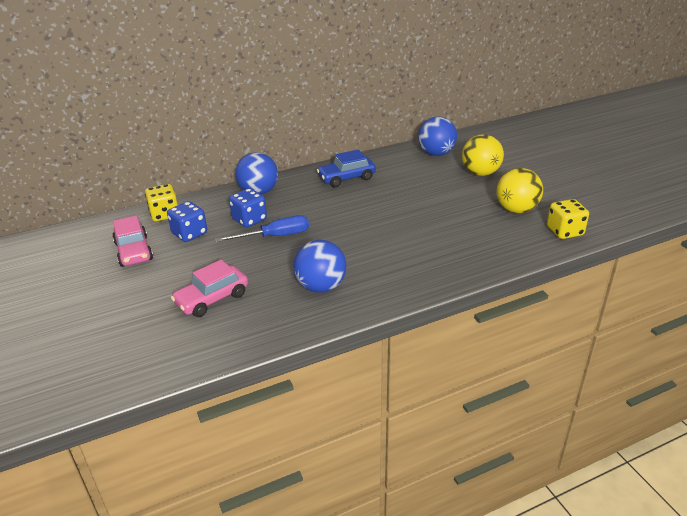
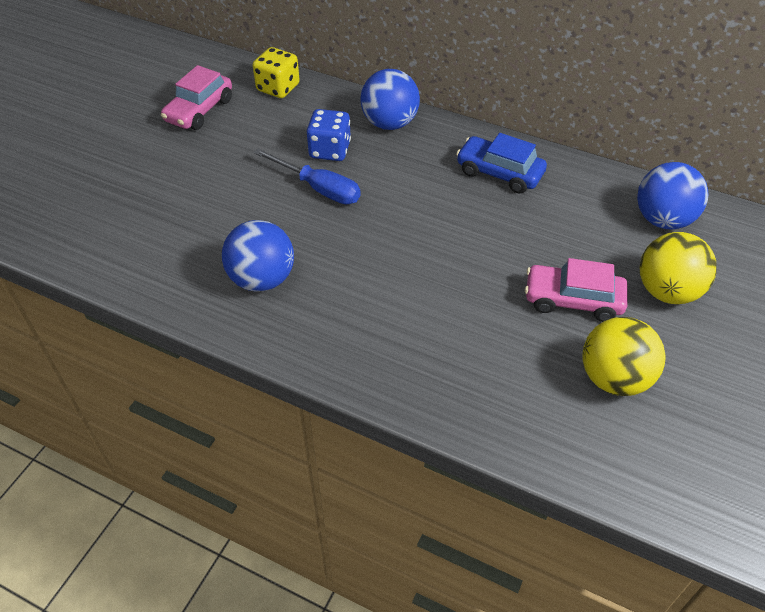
camera: 50 degrees right, 15 degrees up
blue dice [167,201,207,242] -> none
pink car [171,260,248,317] -> pink car moved to [525,258,628,322]
yellow dice [547,199,589,239] -> none

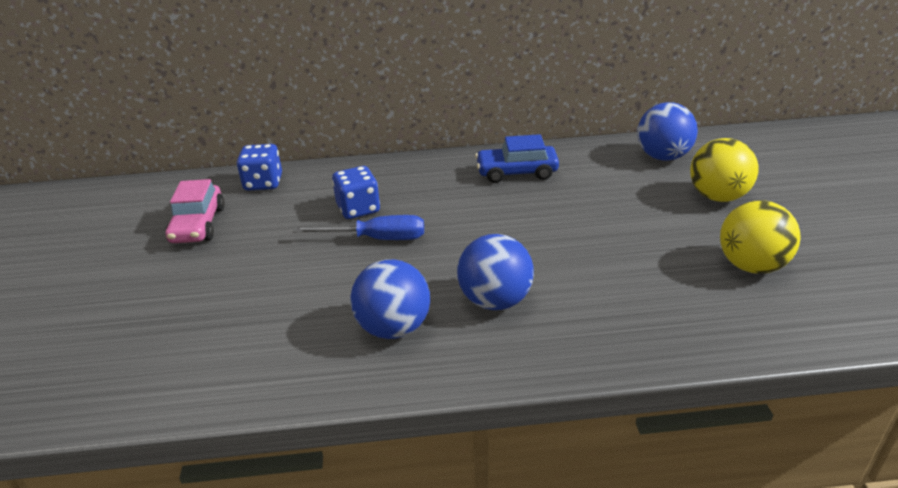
camera: 30 degrees left, 15 degrees down
yellow dice [253,47,300,98] -> blue dice [237,144,282,191]
blue ball [360,69,420,130] -> blue ball moved to [457,234,534,310]
pink car [525,258,628,322] -> none

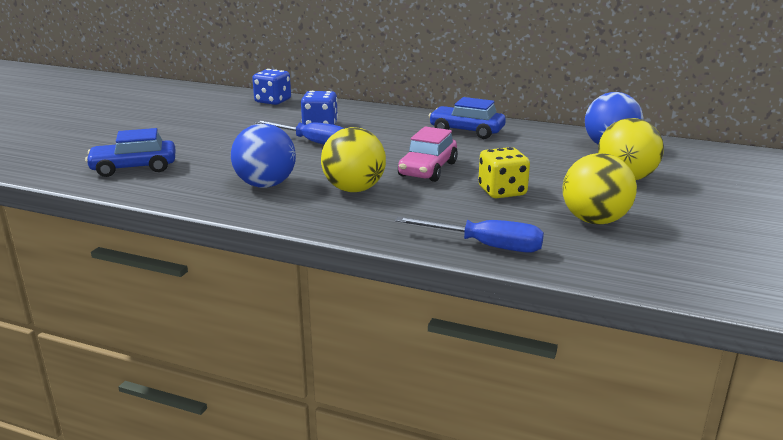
camera: 25 degrees right, 10 degrees down
pink car [165,179,225,243] -> pink car moved to [398,127,458,182]
blue ball [457,234,534,310] -> yellow ball [321,127,386,192]
none -> blue car [85,128,176,177]
none -> blue screwdriver [395,217,544,253]
none -> yellow dice [478,147,530,198]

